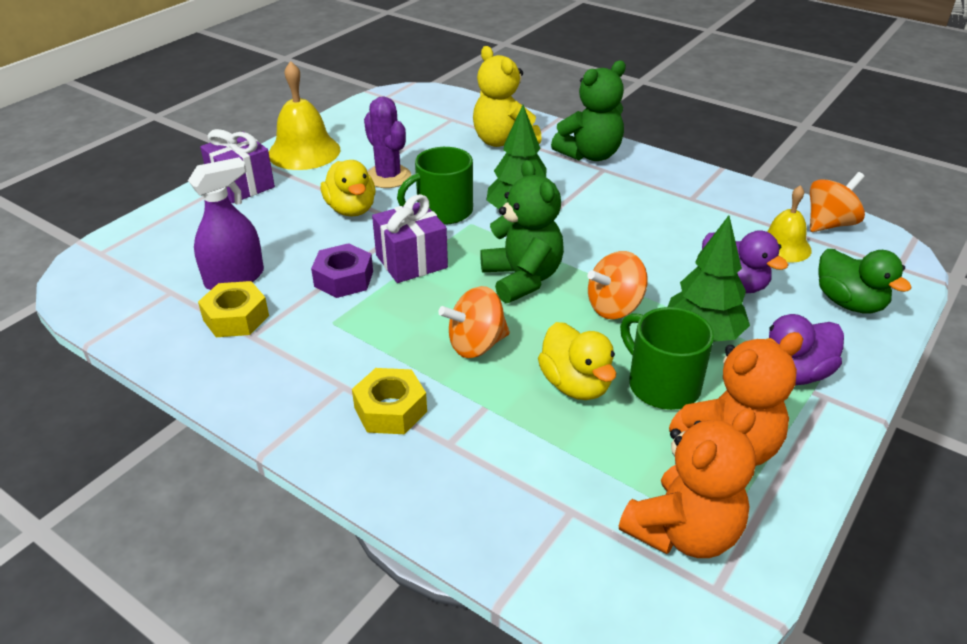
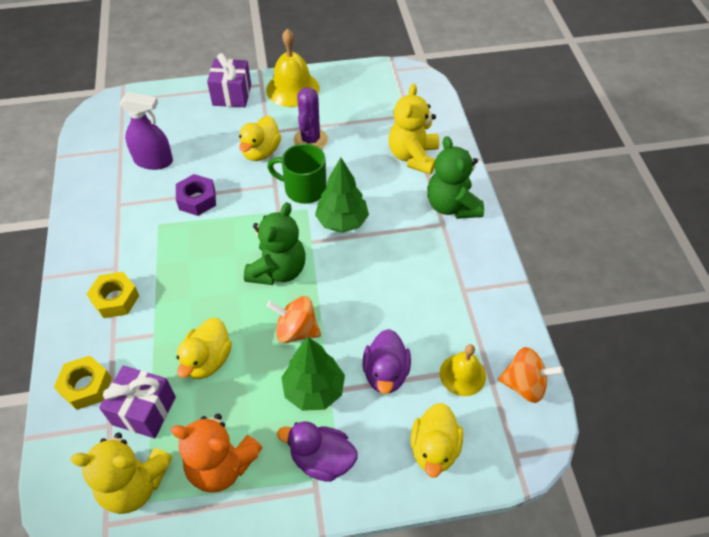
camera: 45 degrees right, 15 degrees up
yellow nut [198,281,269,337] -> yellow nut moved to [54,356,112,410]
purple gift [372,194,448,283] -> purple gift moved to [99,366,176,438]
orange spinning top [438,286,510,358] -> none
green teddy bear [551,60,626,161] -> green teddy bear turned 60 degrees clockwise [427,136,484,219]
orange teddy bear [619,408,756,558] -> yellow teddy bear [70,433,172,514]
green mug [620,307,714,410] -> none
green duck [819,249,912,314] -> yellow duck [411,403,463,478]

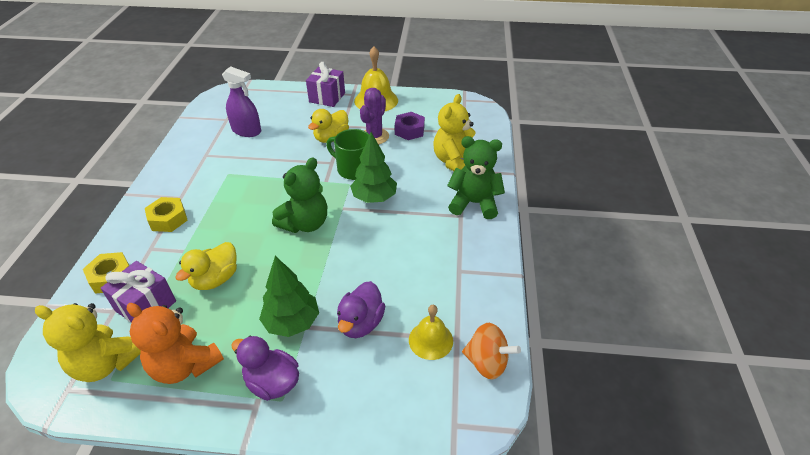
camera: 15 degrees right, 10 degrees down
purple nut [176,174,216,216] -> purple nut moved to [395,112,425,140]
orange spinning top [267,296,321,343] -> none
yellow duck [411,403,463,478] -> none
green teddy bear [427,136,484,219] -> green teddy bear turned 105 degrees clockwise [447,136,505,219]

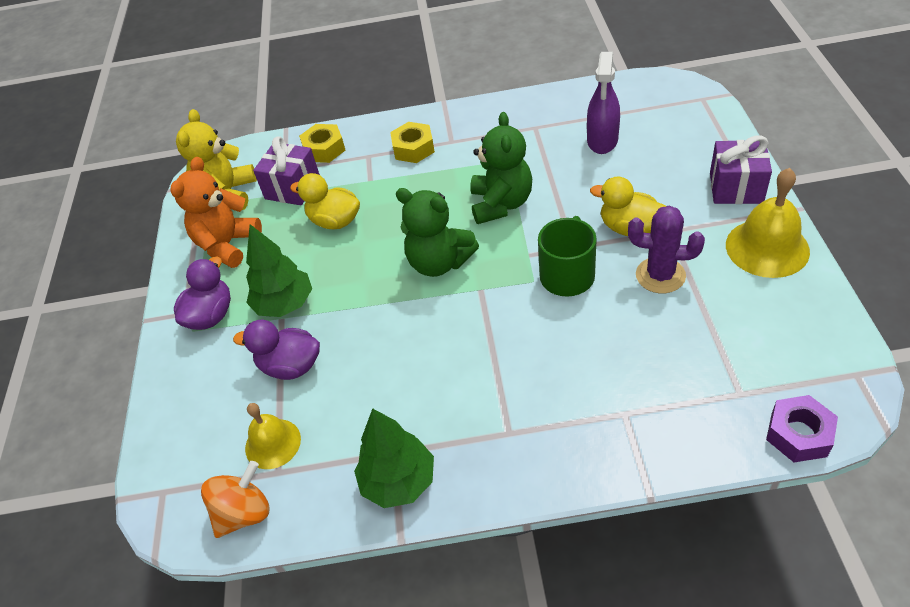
camera: 85 degrees right, 5 degrees up
green tree [350,132,397,203] -> green tree moved to [354,408,434,508]
purple nut [395,112,425,140] -> purple nut moved to [766,395,838,462]
yellow teddy bear [433,94,475,171] -> none
green teddy bear [447,136,505,219] -> green teddy bear moved to [470,112,532,224]
orange spinning top [462,323,521,380] -> orange spinning top turned 150 degrees counterclockwise [201,461,269,538]

